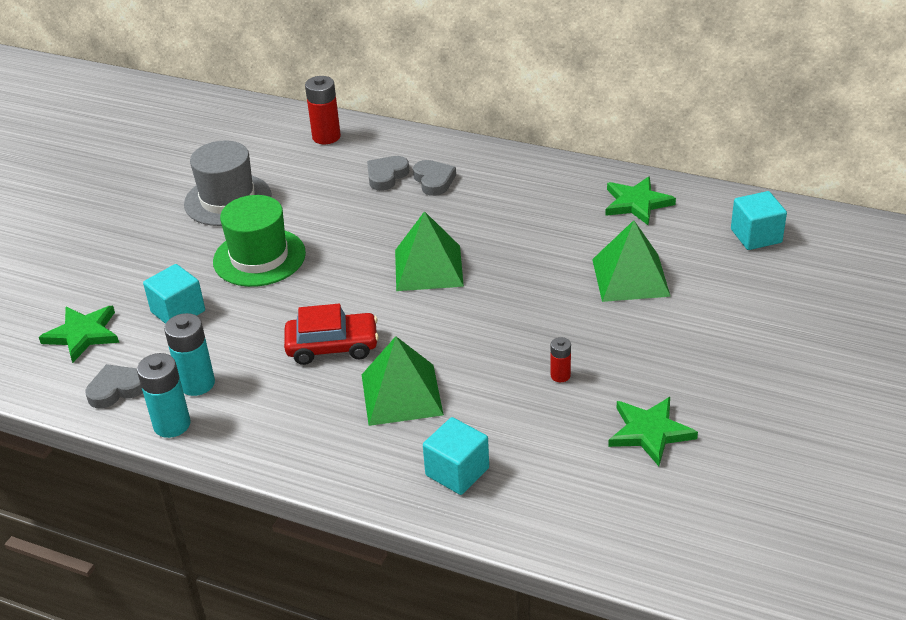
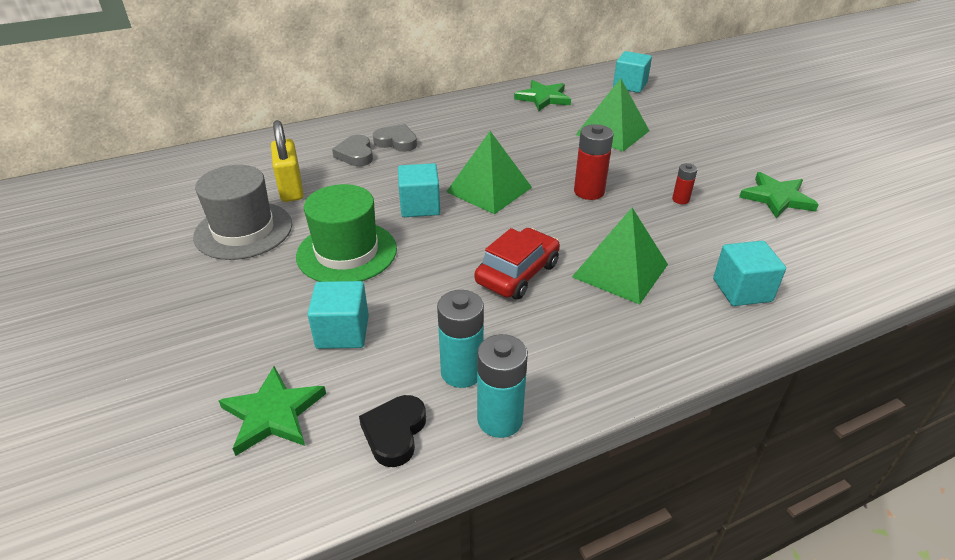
camera: 50 degrees left, 0 degrees up
grey heart [85,364,143,409] -> black heart [359,395,426,467]
red battery [305,76,341,144] -> red battery moved to [574,124,614,200]
none -> yellow padlock [271,120,303,202]
none -> turquoise cube [398,163,440,217]

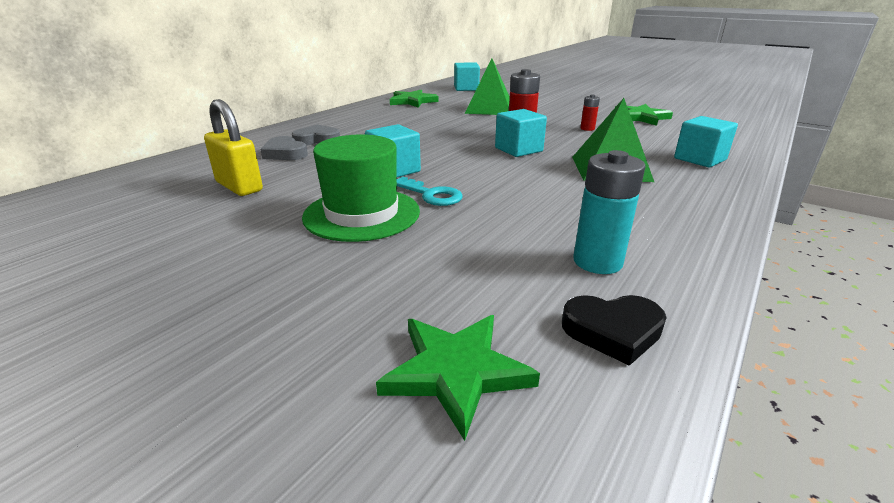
camera: 30 degrees left, 10 degrees down
grey hat [193,165,292,260] -> none
turquoise cube [307,281,369,349] -> turquoise cube moved to [495,109,547,157]
black heart [359,395,426,467] -> black heart turned 75 degrees counterclockwise [562,295,667,366]
green pyramid [446,131,532,214] -> none
red car [474,228,560,300] -> none
turquoise battery [477,334,528,438] -> none
none -> turquoise key [397,177,463,206]

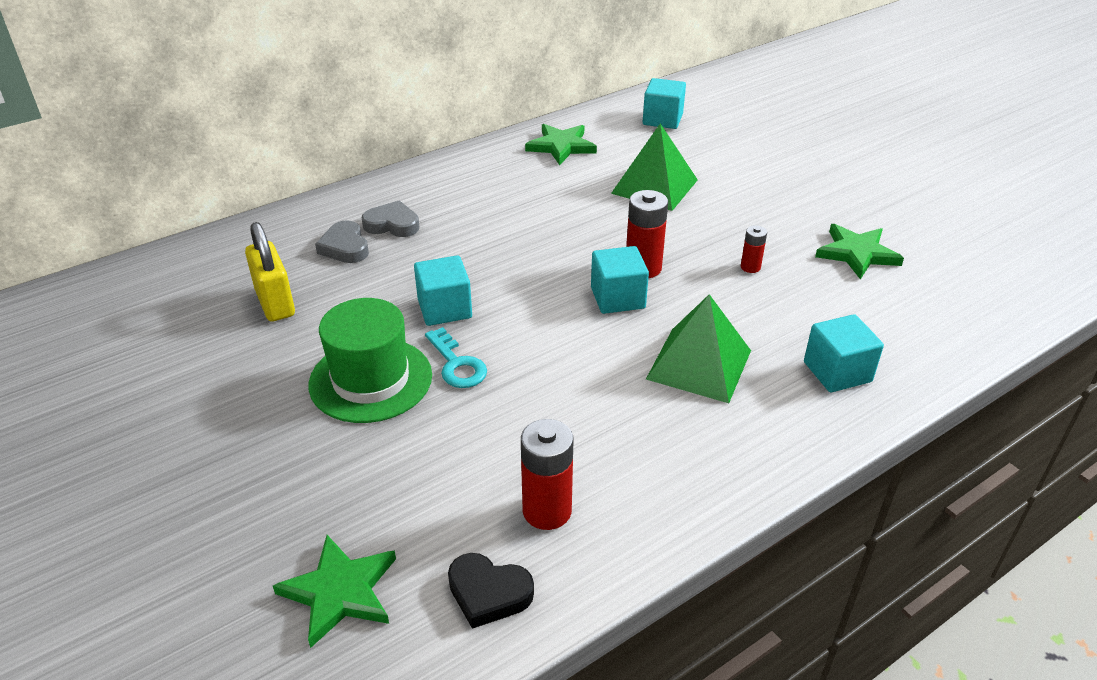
camera: 20 degrees right, 10 degrees up
turquoise battery [573,150,646,274] -> red battery [521,419,573,530]

